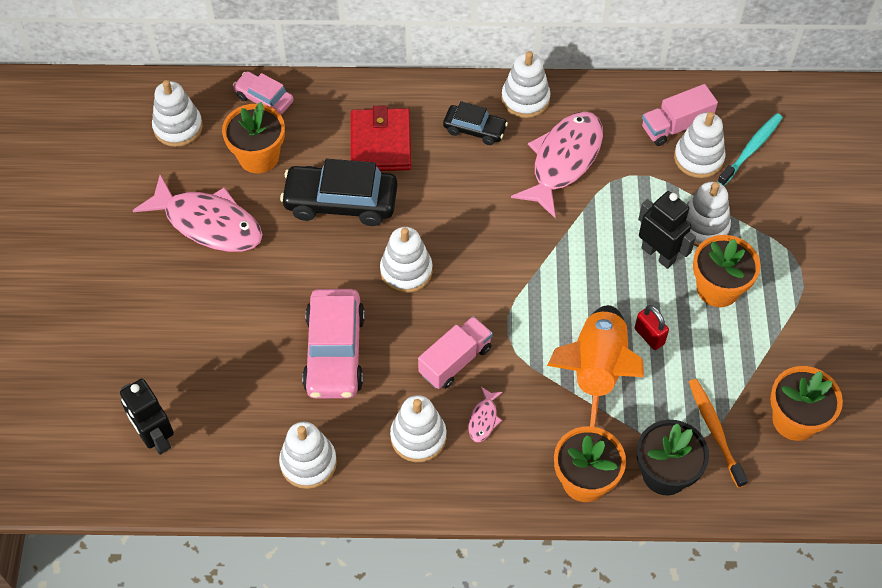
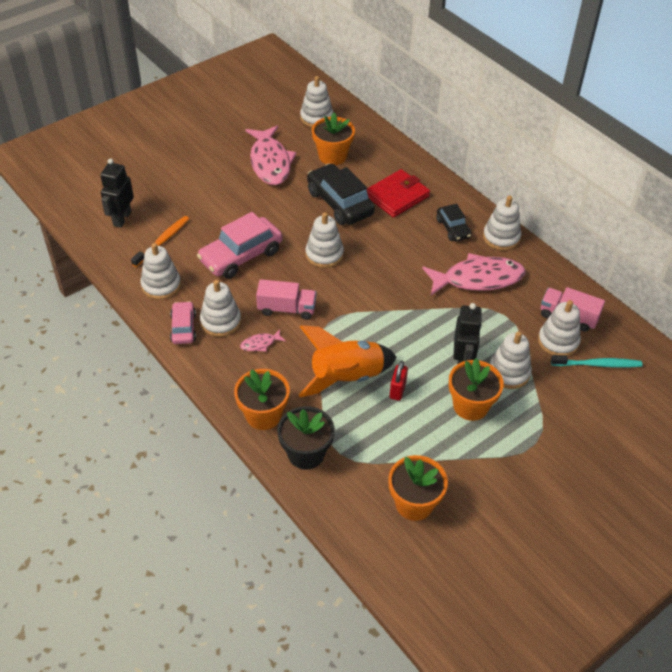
camera: 50 degrees right, 10 degrees down
pink car [233,71,294,115] -> pink car moved to [170,301,196,344]
orange toothbrush [689,379,748,488] -> orange toothbrush moved to [131,216,189,267]

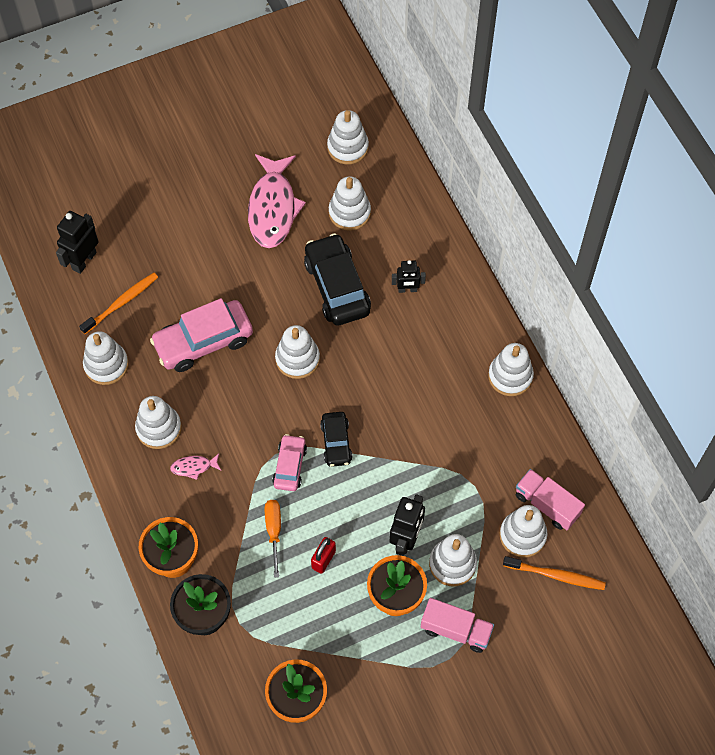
camera: 15 degrees right, 15 degrees up
pink car [170,301,196,344] -> pink car moved to [272,434,307,491]
pink truck [256,279,317,320] -> pink truck moved to [421,598,494,653]
orange rocket [298,325,396,397] -> orange screwdriver [265,500,281,578]
orange flower pot [312,113,355,165] -> white stacking toy [329,176,371,231]
red wallet [366,169,430,218] -> black robot [392,260,426,293]
pink fish [422,253,525,296] -> none
black car [437,204,472,242] -> black car moved to [320,412,353,467]
turquoise toothbrush [551,355,643,368] -> orange toothbrush [503,556,606,590]

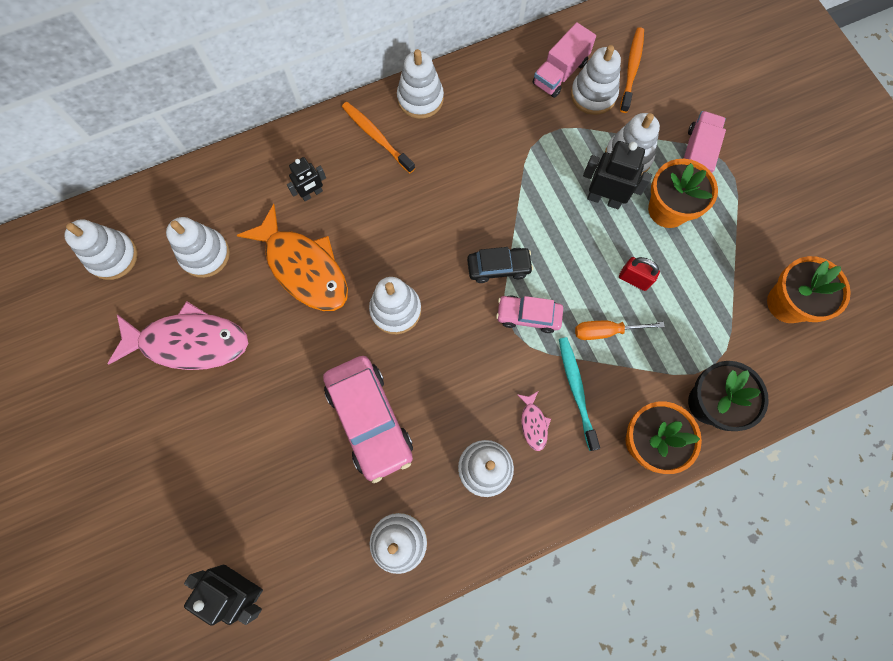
camera: 90 degrees left, 10 degrees up
orange toothbrush [79,273,158,334] -> orange toothbrush moved to [342,102,415,173]
black car [304,233,371,326] -> orange fish [237,204,348,311]
black robot [392,260,426,293] -> black robot turned 60 degrees clockwise [287,157,326,201]
none -> turquoise toothbrush [559,337,600,451]

